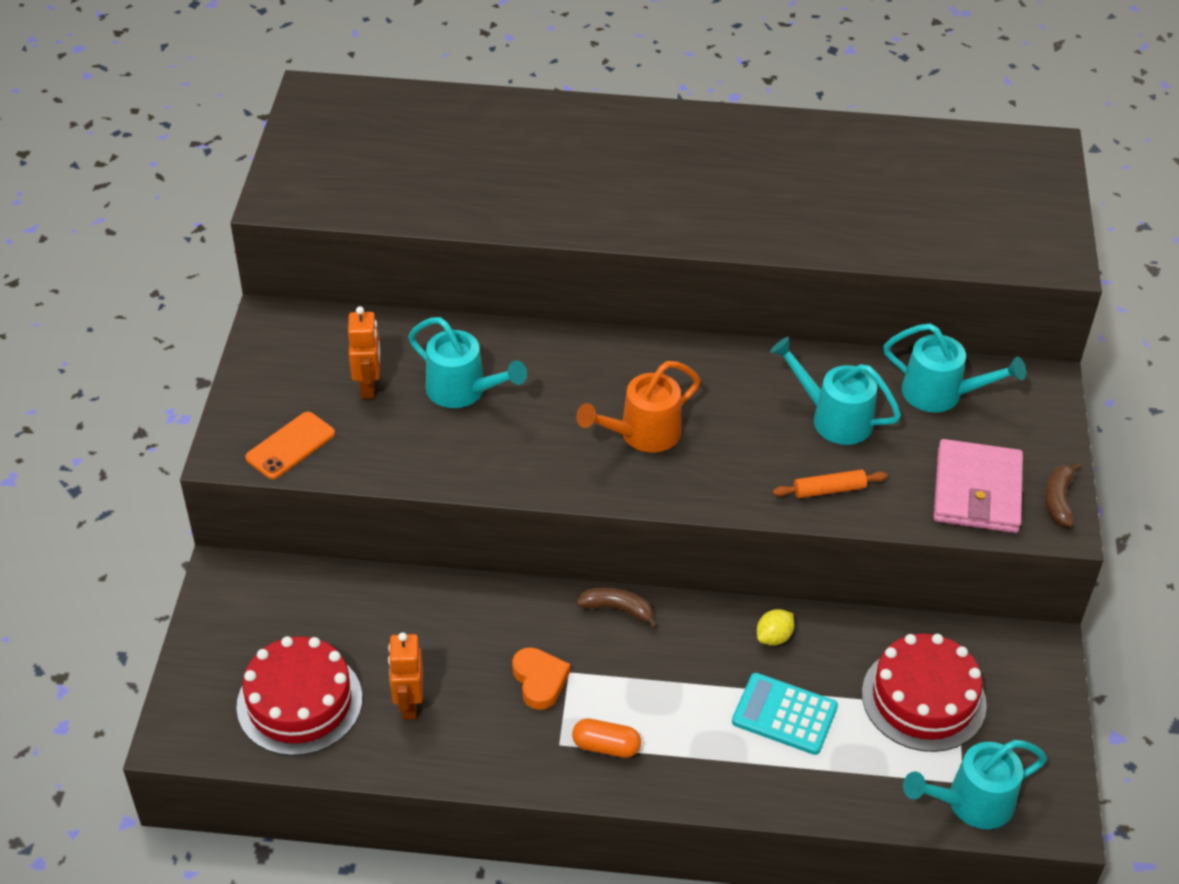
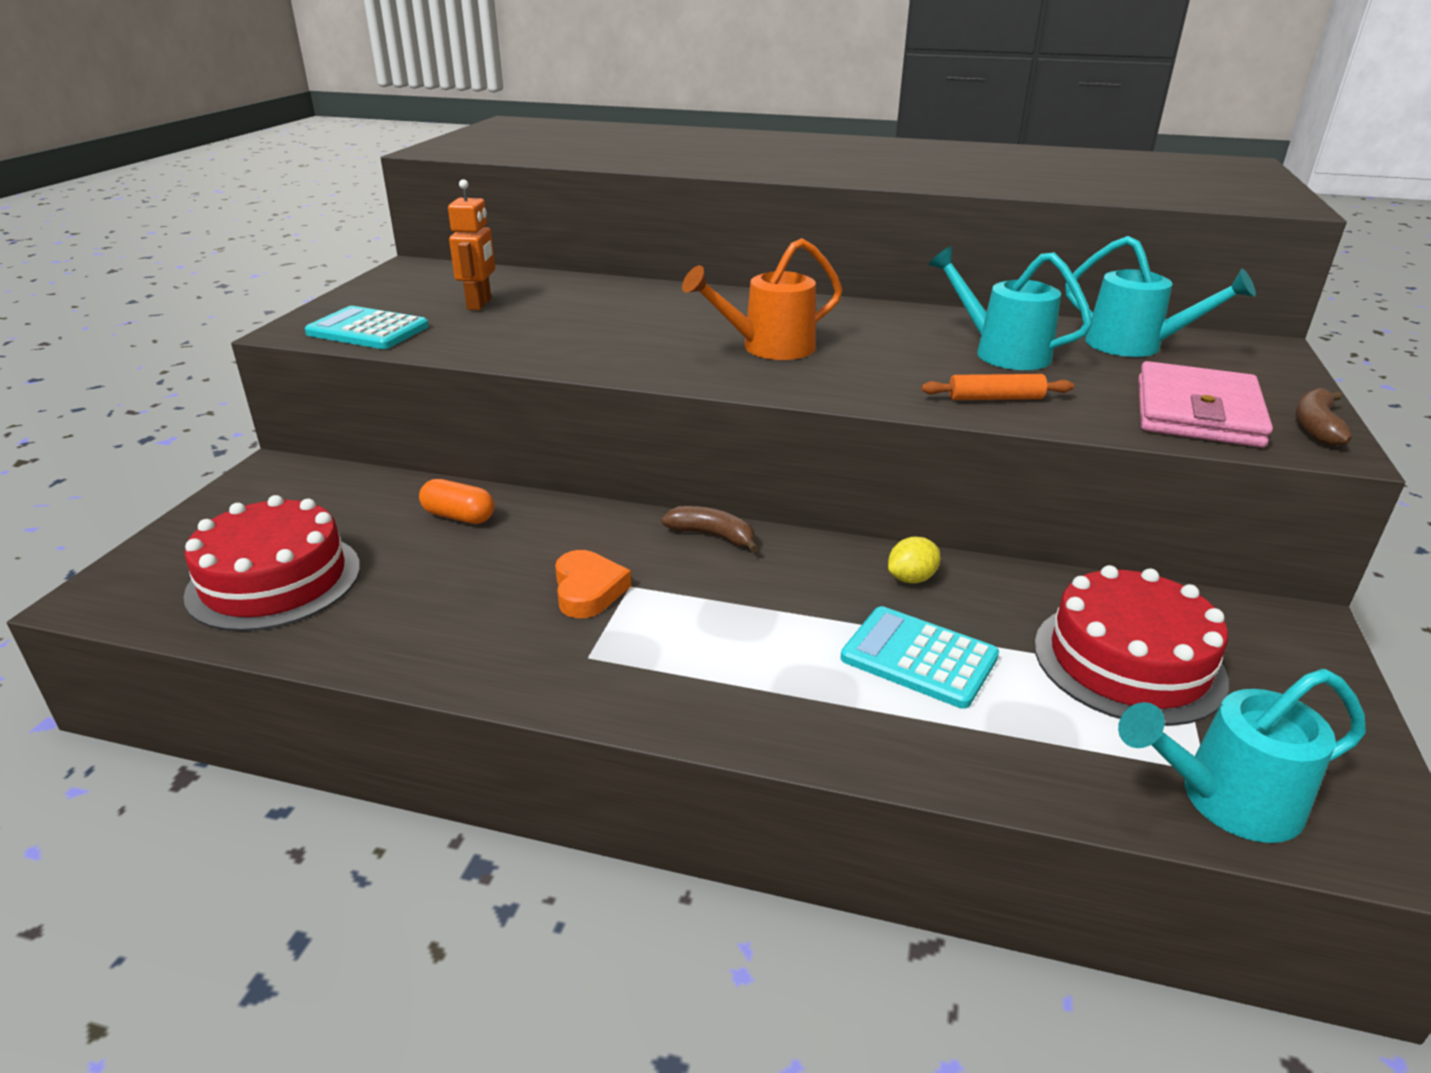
camera: 10 degrees right, 15 degrees down
orange phone [245,412,335,479] -> turquoise calculator [305,306,429,349]
orange robot [388,632,423,720] -> none
turquoise watering can [408,317,527,408] -> none
orange capsule [572,718,641,758] -> orange capsule moved to [419,479,495,524]

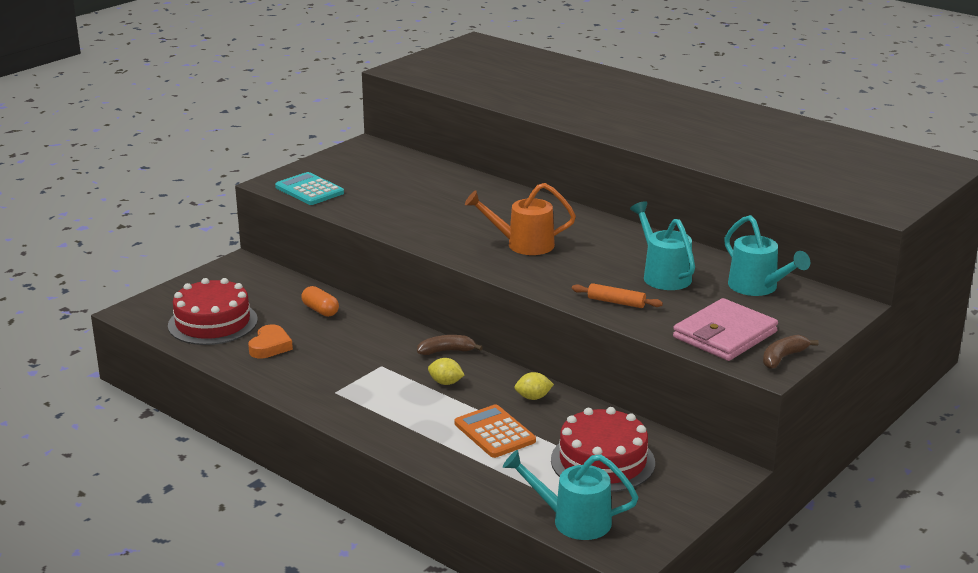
camera: 25 degrees right, 5 degrees down
orange robot [448,179,495,310] -> none
orange heart [555,550,631,618] -> orange heart moved to [248,324,293,359]
brown banana [661,506,758,553] -> brown banana turned 60 degrees counterclockwise [417,335,483,355]
turquoise calculator [841,606,999,709] -> orange calculator [455,404,536,458]
none -> yellow lemon [428,358,464,385]

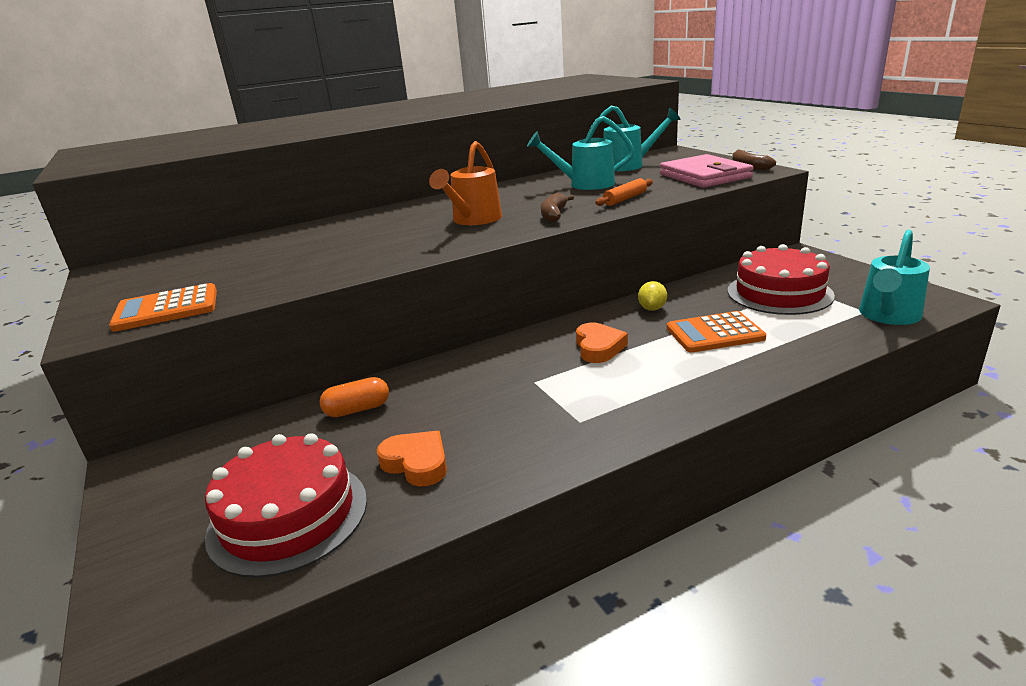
camera: 65 degrees left, 0 degrees up
turquoise calculator [275,172,344,205] -> orange calculator [109,283,217,332]
brown banana [417,335,483,355] -> brown banana moved to [541,193,574,222]
yellow lemon [428,358,464,385] -> orange heart [576,323,628,363]

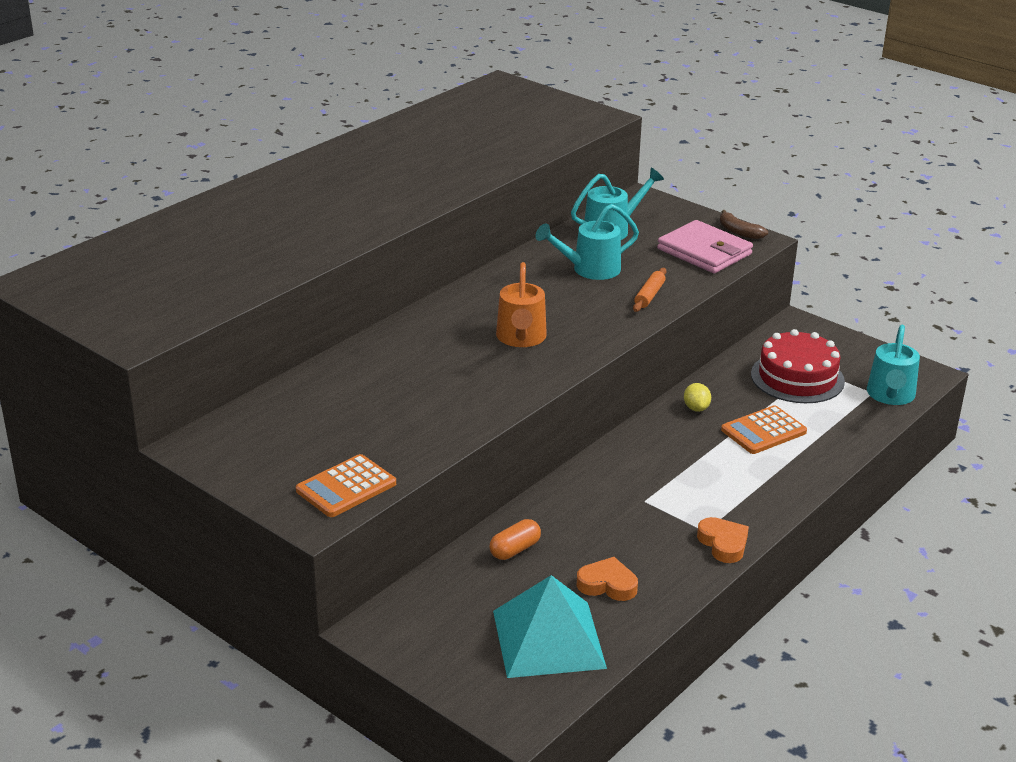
camera: 25 degrees left, 5 degrees up
red cake [205,433,367,578] -> turquoise pyramid [493,575,607,678]
brown banana [541,193,574,222] -> none
orange heart [576,323,628,363] -> orange heart moved to [697,517,749,563]

